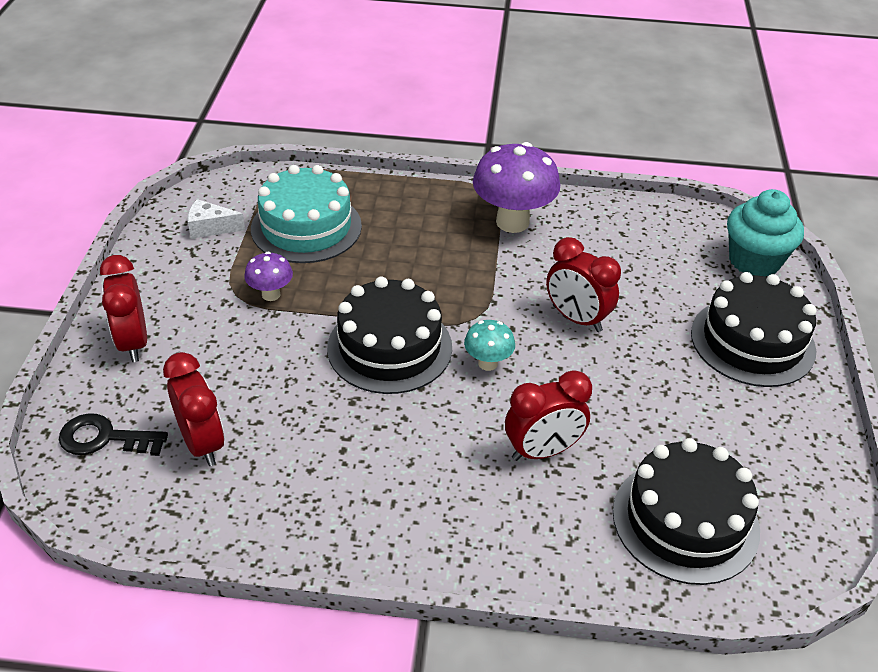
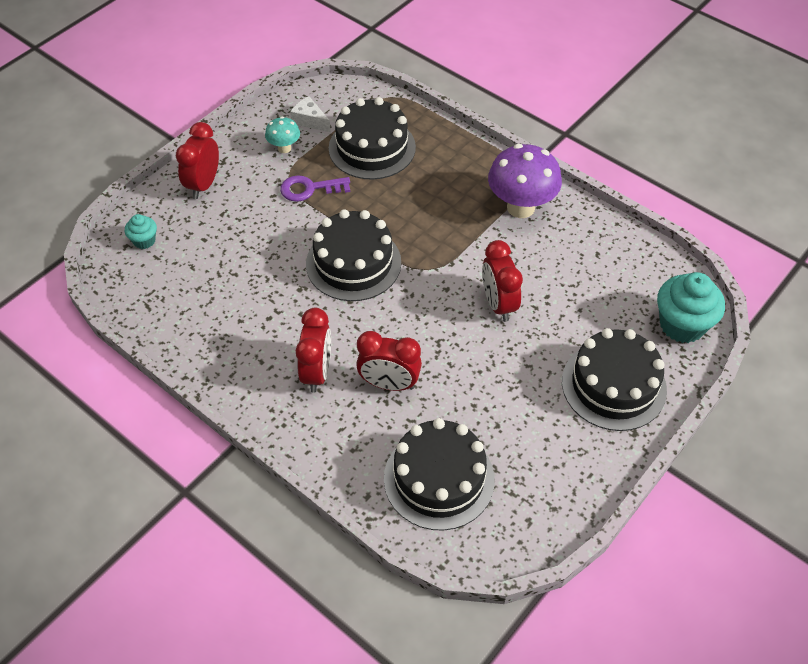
camera: 35 degrees right, 10 degrees up
black key [59,413,168,456] -> turquoise cupcake [125,214,157,249]
red clock [163,352,225,466] -> red clock moved to [296,308,331,393]
purple mushroom [244,252,293,301] -> purple key [280,175,350,202]
turquoise cake [251,165,362,263] -> black cake [329,97,416,180]
turquoise mushroom [464,320,515,371] -> turquoise mushroom moved to [265,117,300,153]

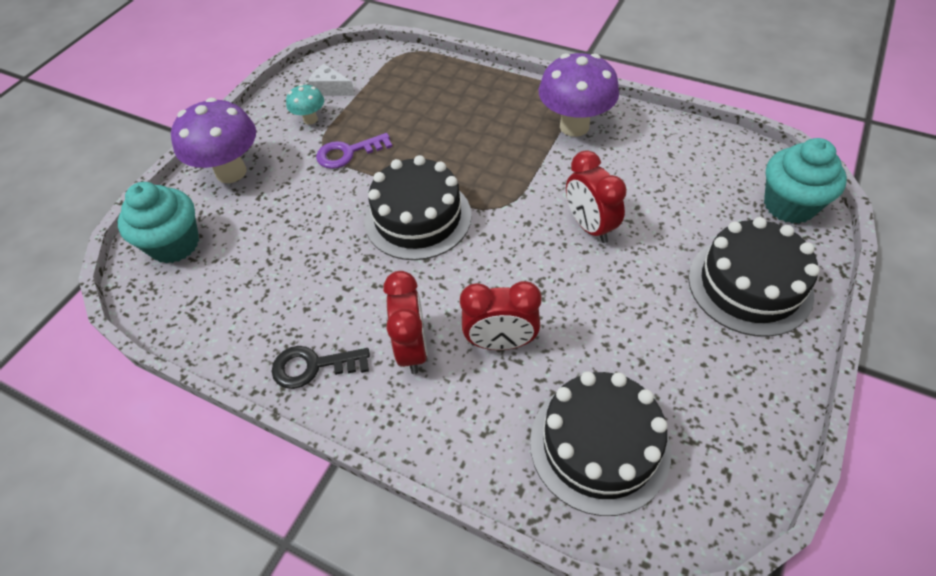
camera: 10 degrees left, 0 degrees up
turquoise cupcake [125,214,157,249] -> turquoise cupcake [118,182,199,263], size x1.94
red clock [176,122,219,199] -> purple mushroom [171,98,256,183]
black cake [329,97,416,180] -> none
none -> black key [272,346,370,389]

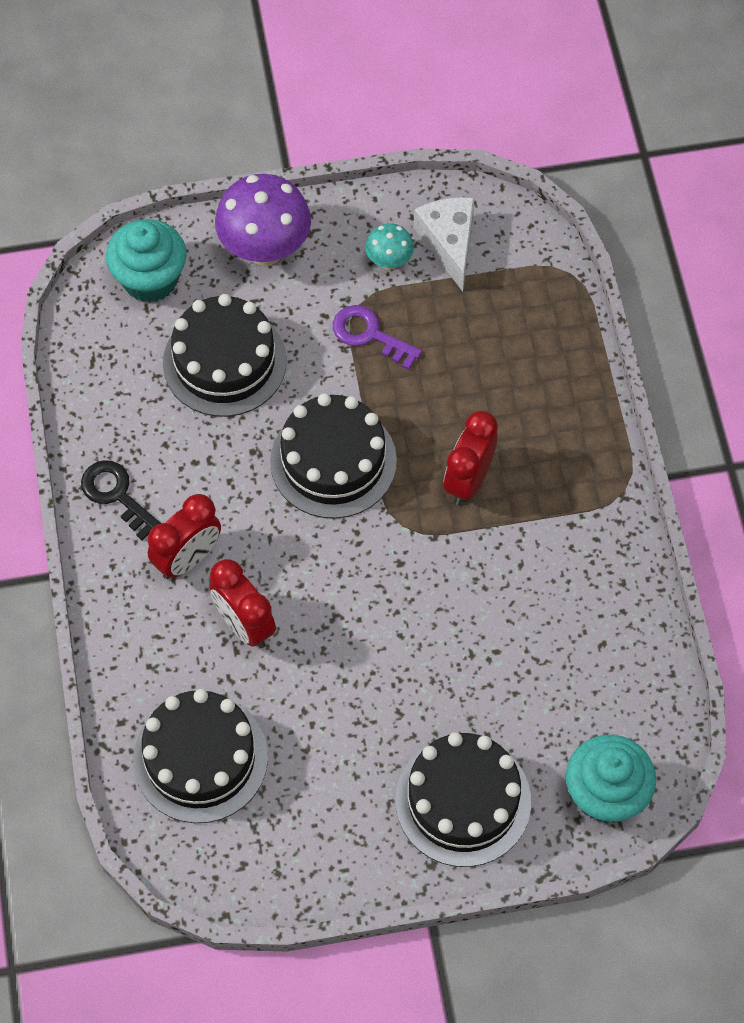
camera: 50 degrees right, 10 degrees up
white cheese [308,64,355,96] -> white cheese [414,197,475,292], size x1.52
purple mushroom [539,53,619,137] -> none
red clock [566,150,627,243] -> red clock moved to [444,411,498,505]
none -> black cake [163,294,287,417]

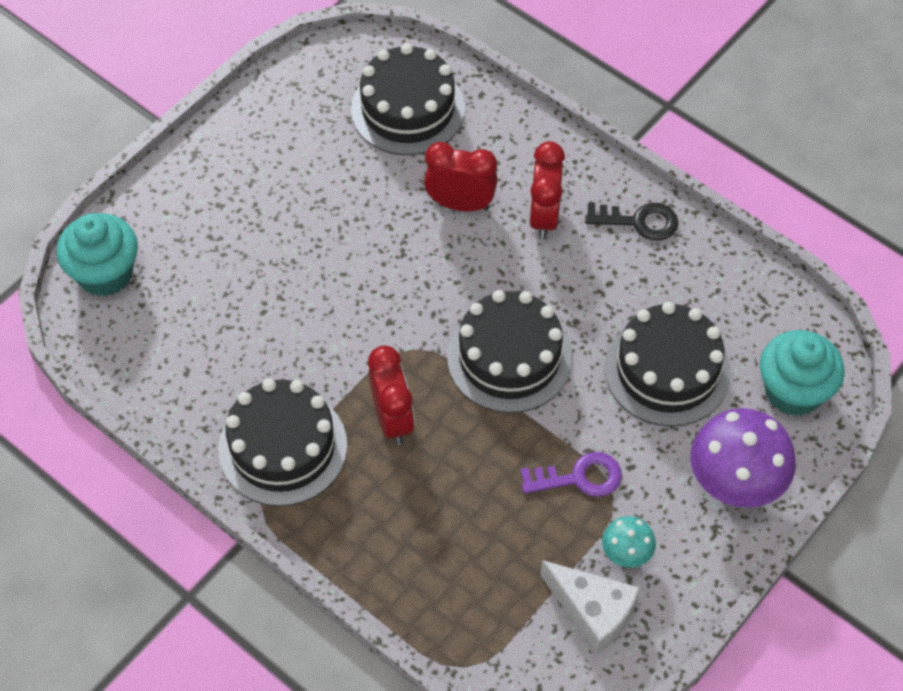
camera: 140 degrees right, 5 degrees down
black cake [395,732,531,867] -> black cake moved to [218,379,347,506]

